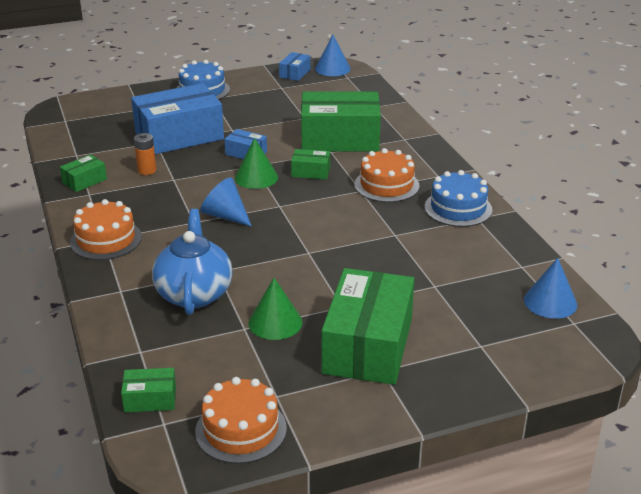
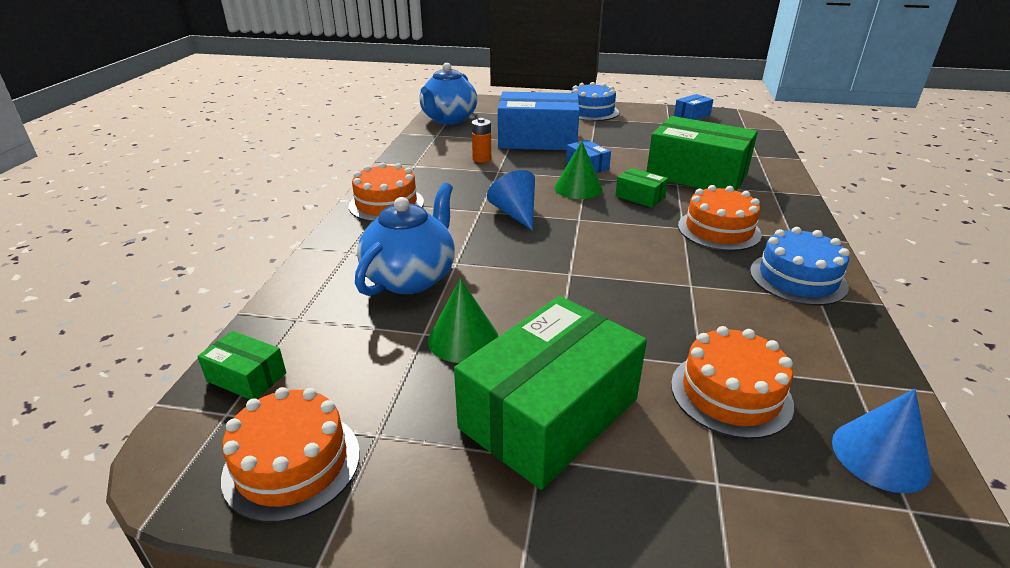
camera: 30 degrees right, 0 degrees up
green box [60,154,107,192] -> none
blue cone [315,35,351,76] -> none
none -> blue teapot [419,63,477,125]
none -> orange cake [671,326,794,439]

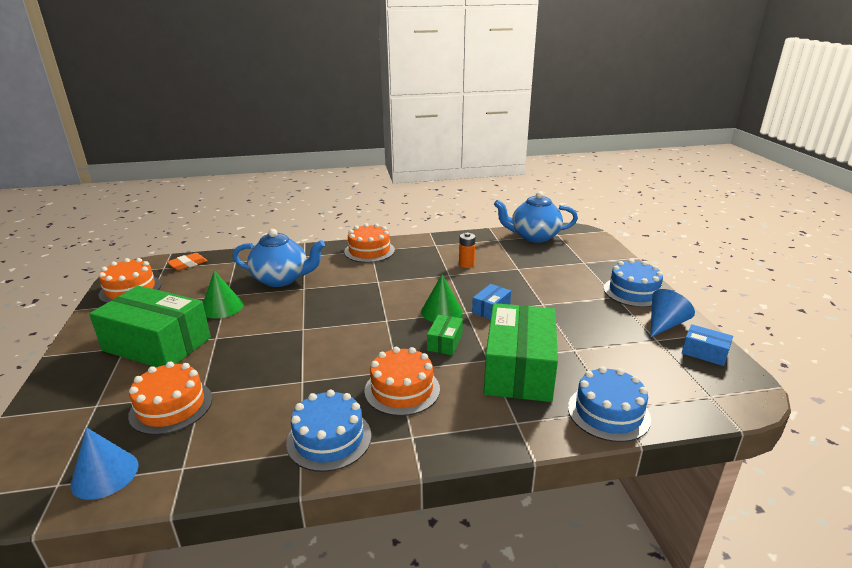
camera: 70 degrees right, 5 degrees down
green box [197,331,286,399] -> orange eraser [167,253,208,270]
blue cone [487,170,535,230] -> blue cone moved to [650,289,695,337]
blue box [498,92,580,150] -> none
none -> blue cake [568,366,651,442]

